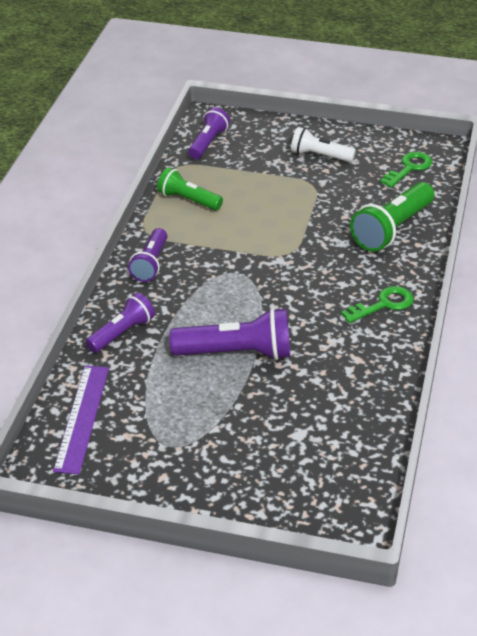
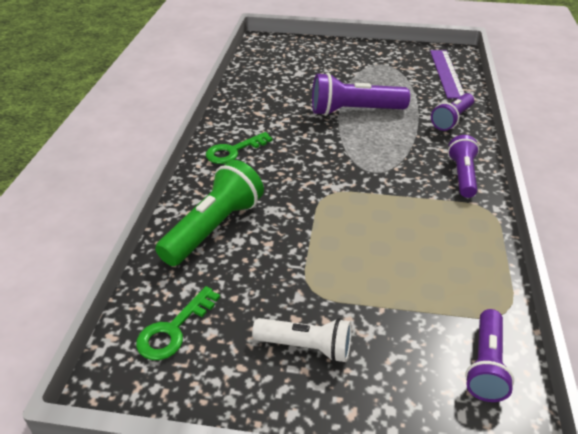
camera: 175 degrees right, 0 degrees up
green flashlight [157,167,223,210] -> none

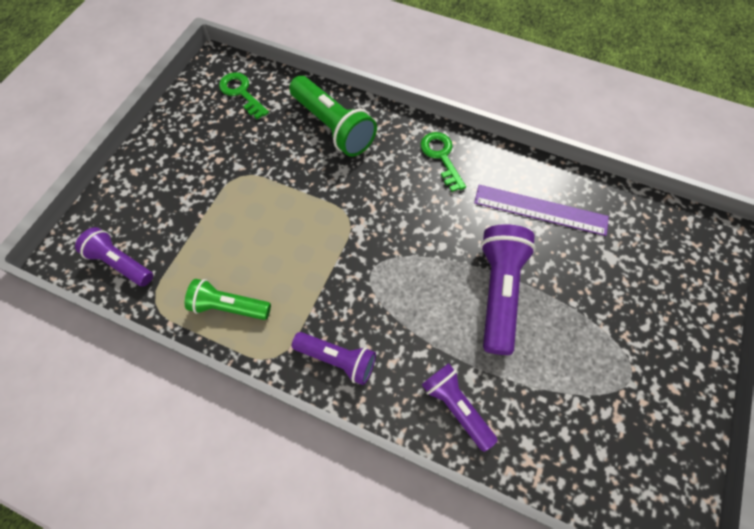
camera: 105 degrees right, 25 degrees up
white flashlight [252,318,352,362] -> none
purple ruler [430,50,465,99] -> purple ruler moved to [474,185,609,236]
none -> green flashlight [185,279,271,320]

